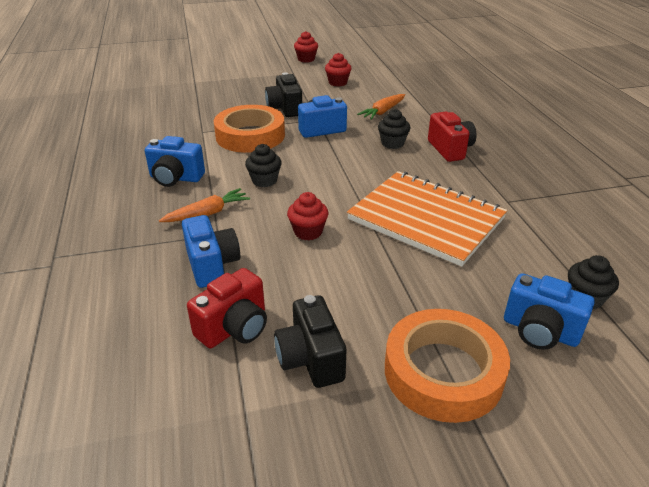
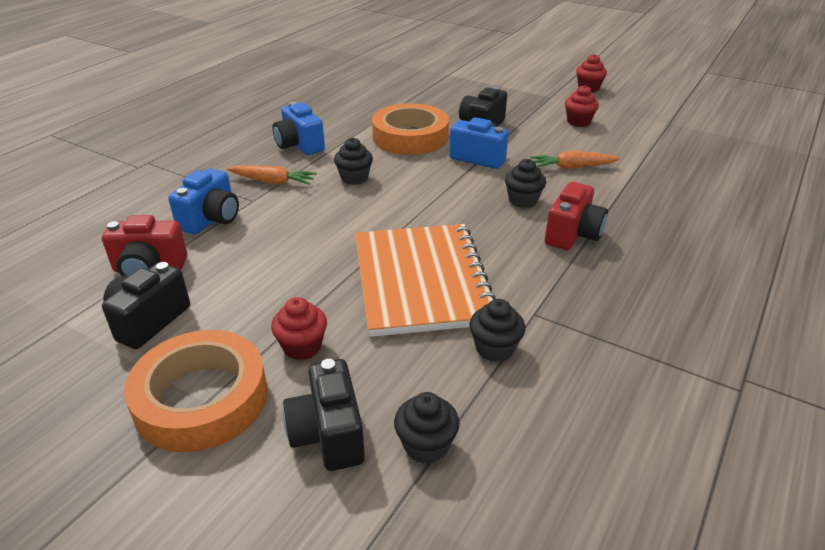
camera: 45 degrees right, 0 degrees up
red cupcake [287,192,328,240] -> red cupcake moved to [271,297,327,360]
blue camera [504,273,595,350] -> black camera [283,359,365,471]
none -> black cupcake [469,299,525,362]

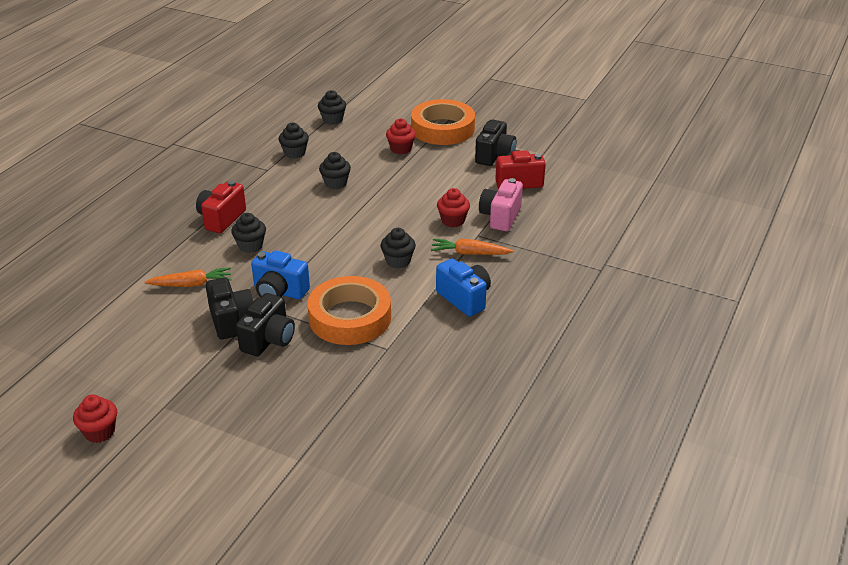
camera: 175 degrees right, 0 degrees up
blue camera [168,168,239,234] -> pink camera [479,178,523,231]
black camera [283,359,365,471] -> black camera moved to [205,277,254,339]
orange notebook [355,224,496,337] -> black cupcake [319,152,351,189]
red cupcake [565,85,599,127] -> red cupcake moved to [437,188,470,227]

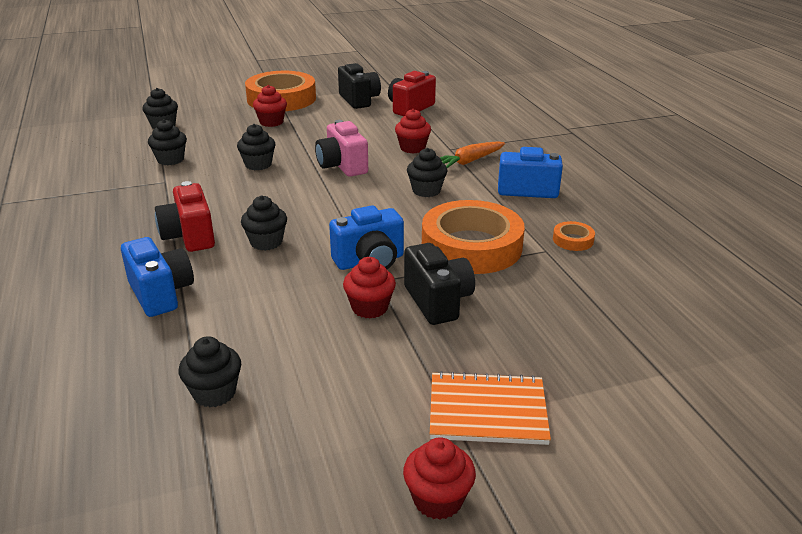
camera: 45 degrees left, 5 degrees down
orange carrot [144,267,232,287] -> none
black camera [205,277,254,339] -> red cupcake [343,257,396,319]
pink camera [479,178,523,231] -> pink camera moved to [315,120,368,177]
none -> blue camera [121,237,194,317]
none -> black cupcake [179,336,241,407]
none -> orange notebook [430,371,551,445]
none -> orange tape [553,221,595,251]

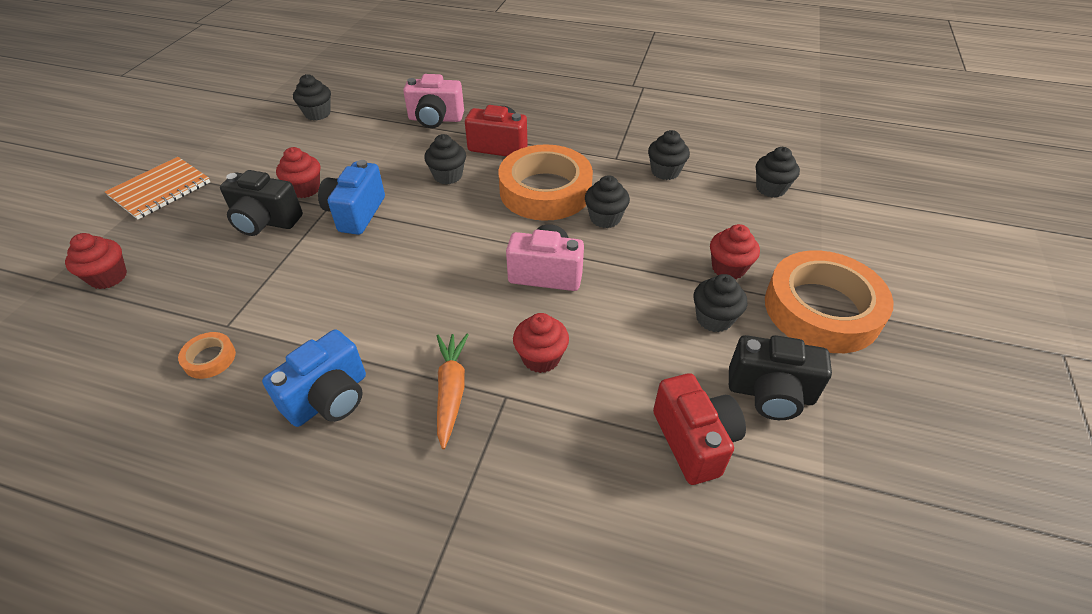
camera: 125 degrees right, 15 degrees up
blue camera [121,237,194,317] -> pink camera [403,74,464,128]
red cupcake [403,437,476,520] -> red cupcake moved to [65,233,127,289]
black cupcake [407,148,447,197] -> black cupcake moved to [694,274,747,332]
orange tape [422,200,525,274] -> orange tape moved to [498,144,593,221]

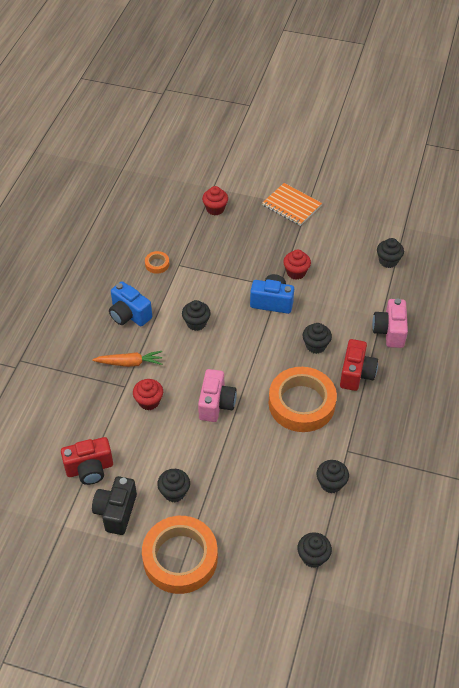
camera: 90 degrees right, 5 degrees up
black camera [220,170,303,236] -> none
black cupcake [585,175,630,228] -> black cupcake moved to [182,300,211,331]
red cupcake [710,224,760,279] -> none

